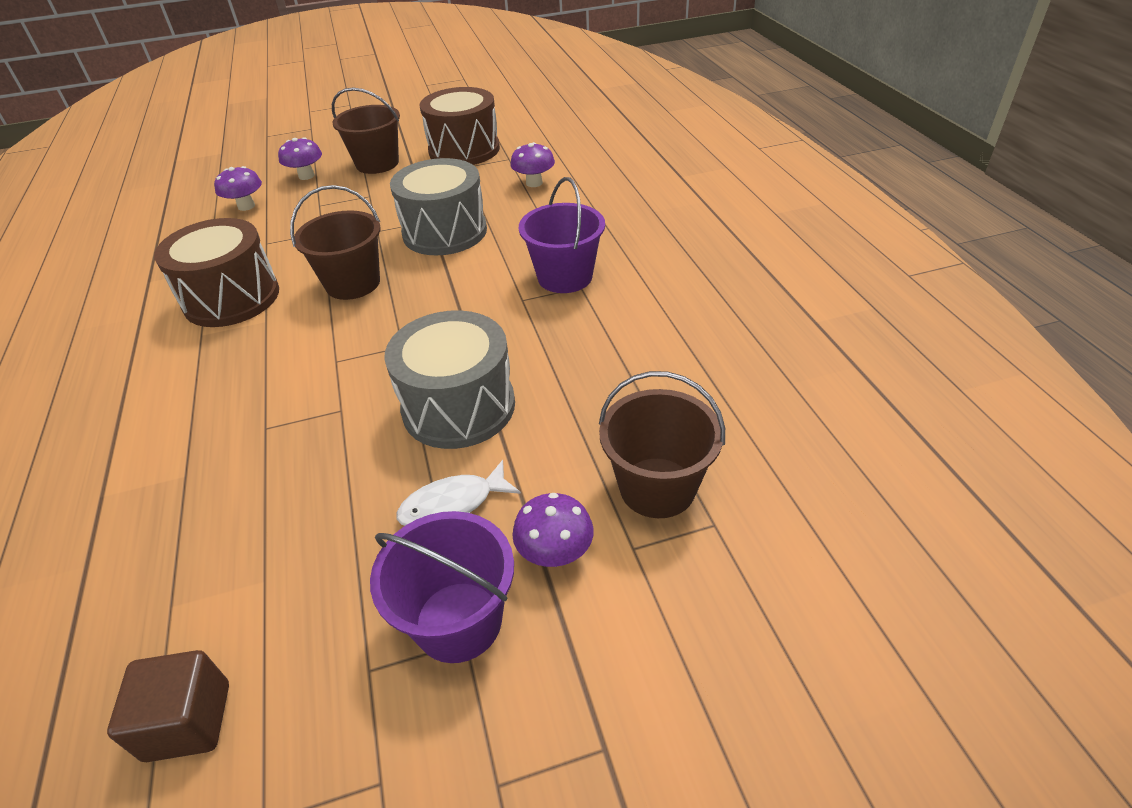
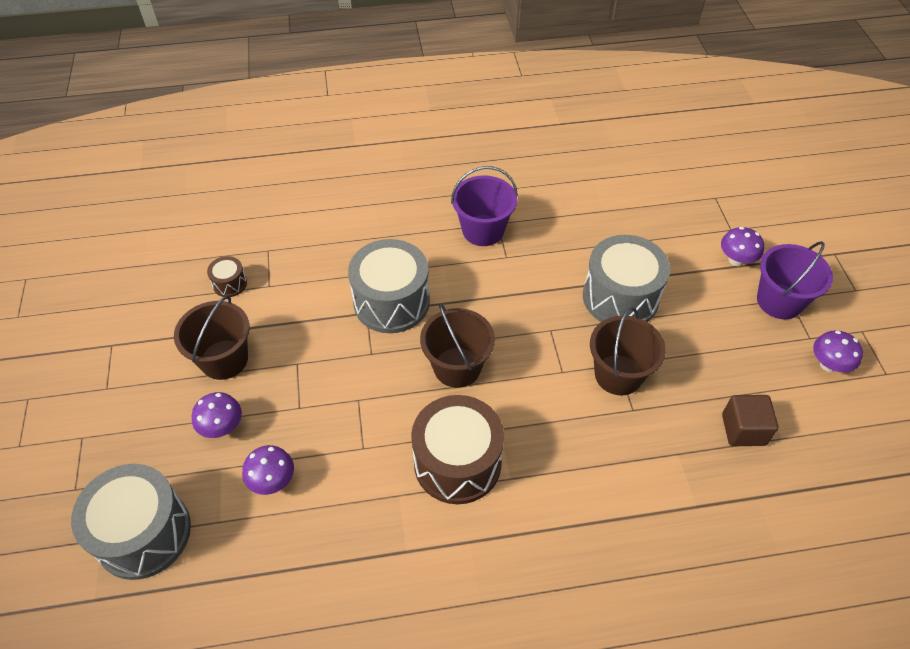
camera: 85 degrees left, 10 degrees up
brown cube [107,650,229,762] -> brown cube moved to [722,395,778,446]
white fish [396,460,521,526] -> none
brown drum [420,87,500,165] -> brown drum [207,256,247,297], size x0.45
purple mushroom [510,142,555,187] -> purple mushroom moved to [813,330,863,372]
brown bucket [599,371,725,518] -> brown bucket moved to [590,307,666,395]
none -> grey drum [71,464,191,580]

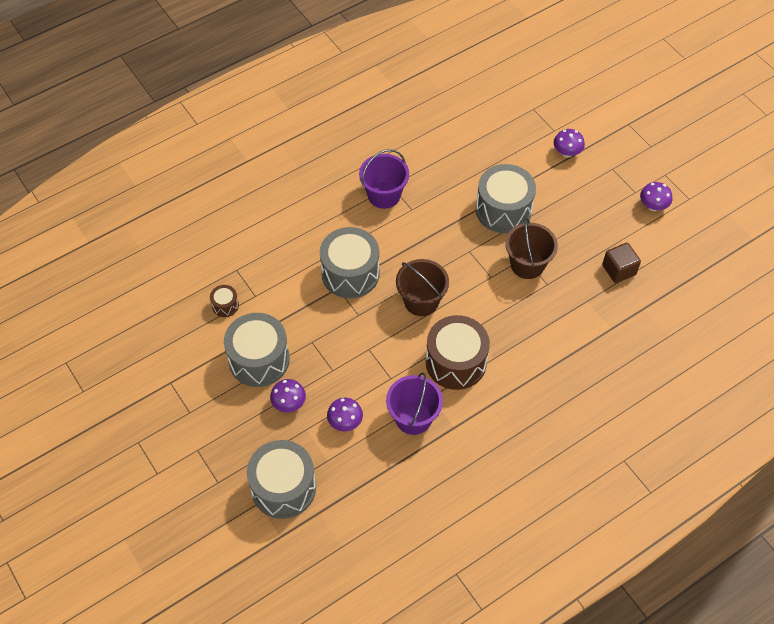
camera: 25 degrees left, 5 degrees up
brown bucket [174,296,250,380] -> grey drum [224,313,290,387]
purple bucket [757,241,833,319] -> purple bucket moved to [386,372,443,435]

